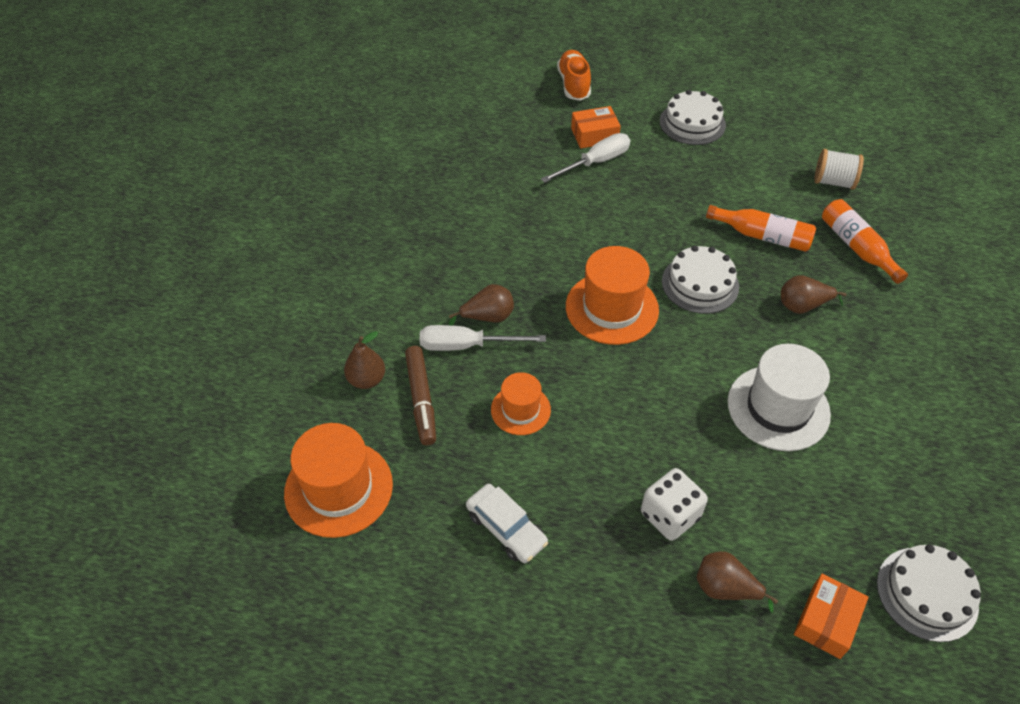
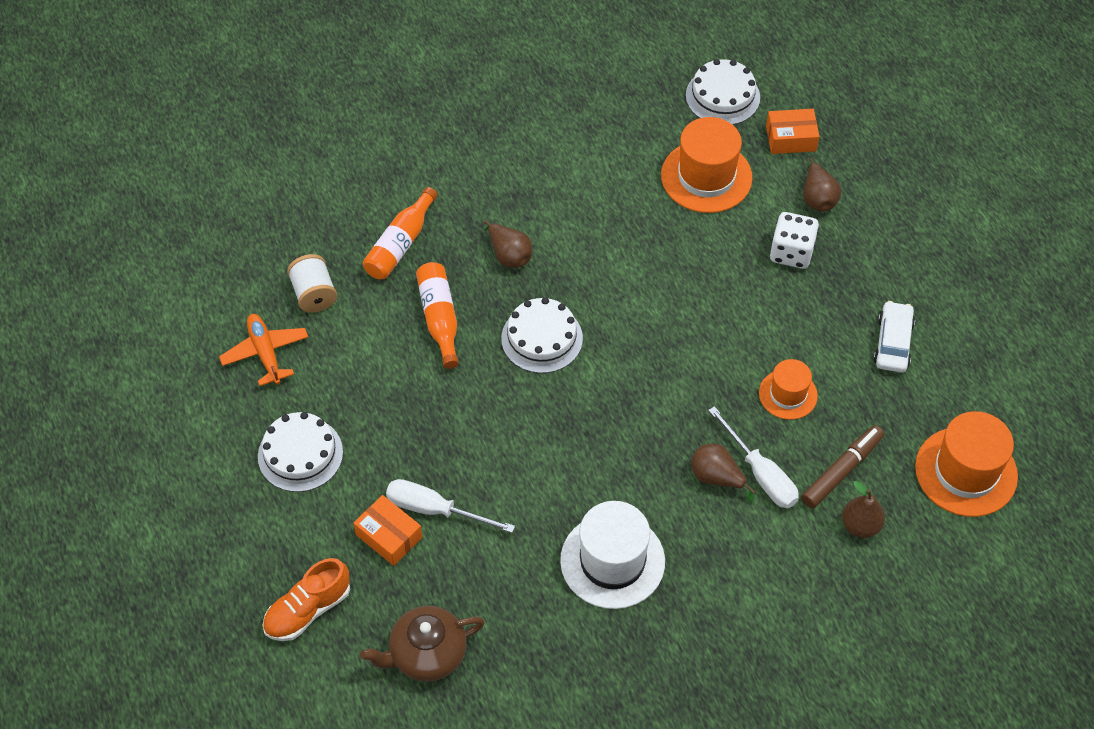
camera: 125 degrees left, 5 degrees up
orange hat [566,246,659,345] -> orange hat moved to [661,117,752,213]
white hat [728,344,831,451] -> white hat moved to [560,501,665,609]
none -> orange plane [219,314,308,386]
none -> brown teapot [360,606,485,682]

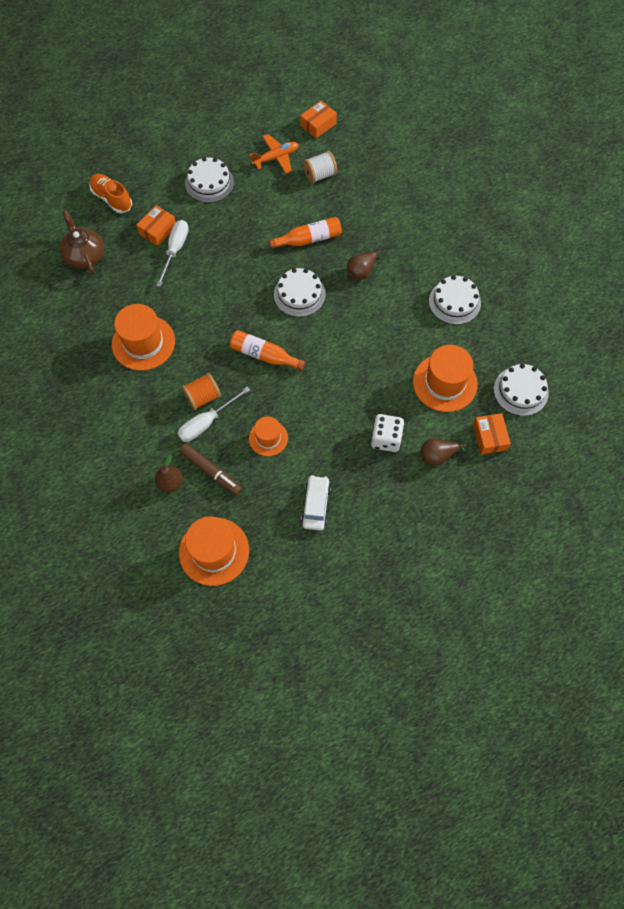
camera: 85 degrees right, 10 degrees up
orange bottle [363,187,438,279] -> orange bottle moved to [230,330,305,371]
white hat [560,501,665,609] -> orange hat [112,304,175,371]
brown pear [691,444,755,503] -> orange spool [182,373,221,410]
white car [873,301,915,373] -> white car turned 90 degrees counterclockwise [301,475,331,531]
none -> orange box [300,101,337,139]
none -> white cake [429,275,481,325]

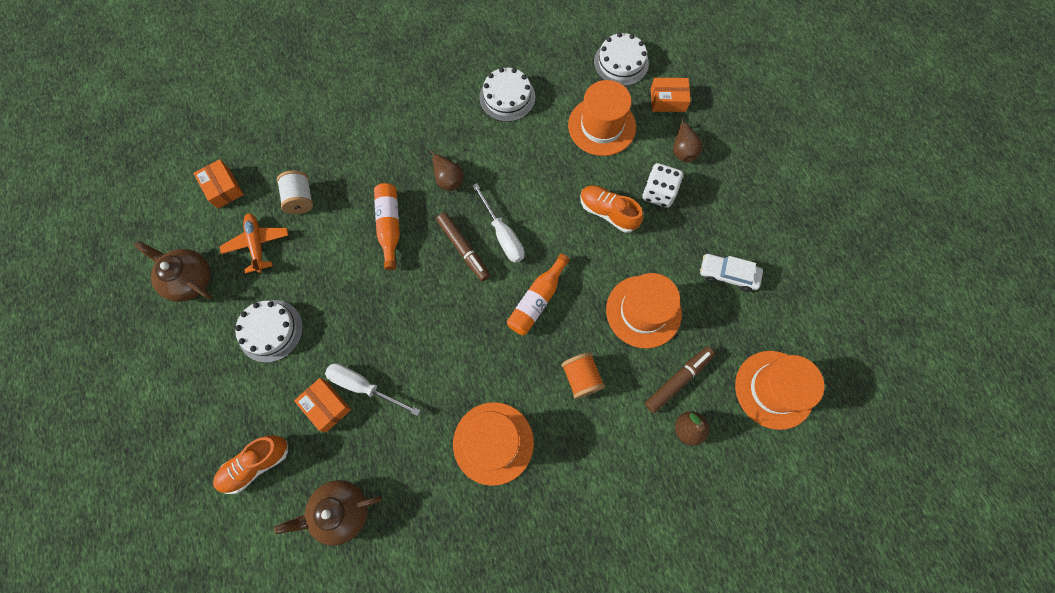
camera: 80 degrees left, 5 degrees up
white screwdriver [177,387,250,442] -> white screwdriver moved to [472,183,525,263]
orange hat [249,416,288,456] -> orange hat [606,273,682,348], size x1.69
white cake [274,268,326,317] -> brown marker [436,212,490,281]
none -> brown teapot [134,241,212,302]
none -> orange shoe [580,185,643,233]

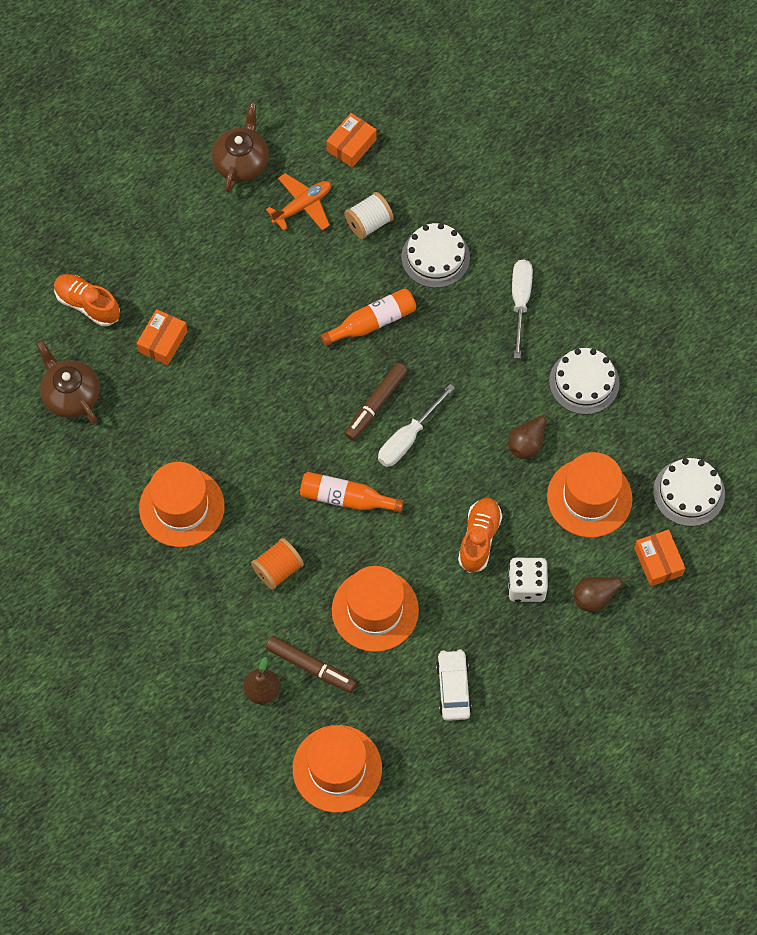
camera: 70 degrees right, 5 degrees down
white cake [235,300,303,363] -> white cake moved to [402,223,470,288]
white screwdriver [325,364,421,416] -> white screwdriver moved to [512,260,533,359]
brown pear [430,150,463,191] -> brown pear moved to [508,411,551,459]

